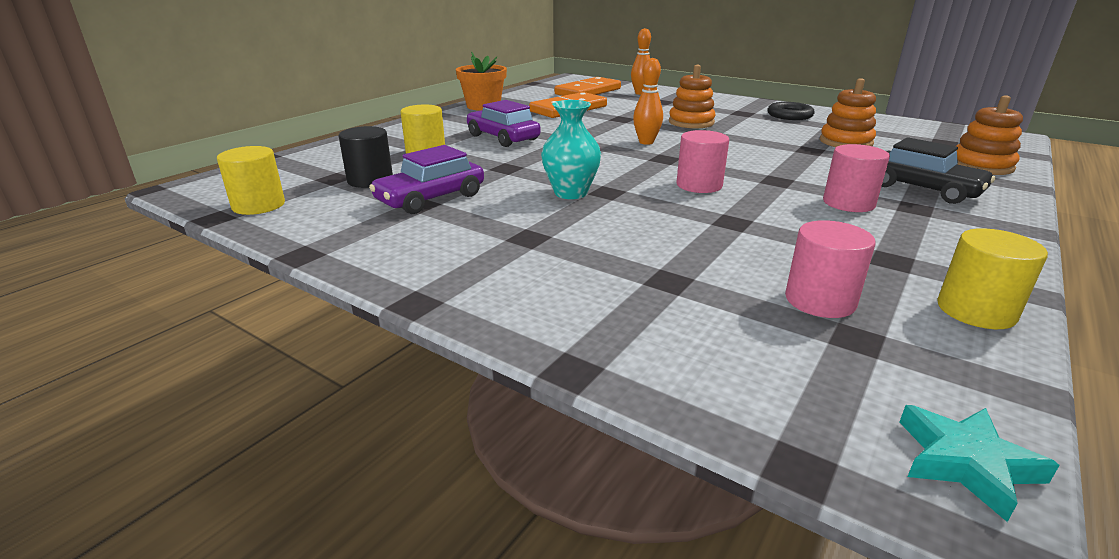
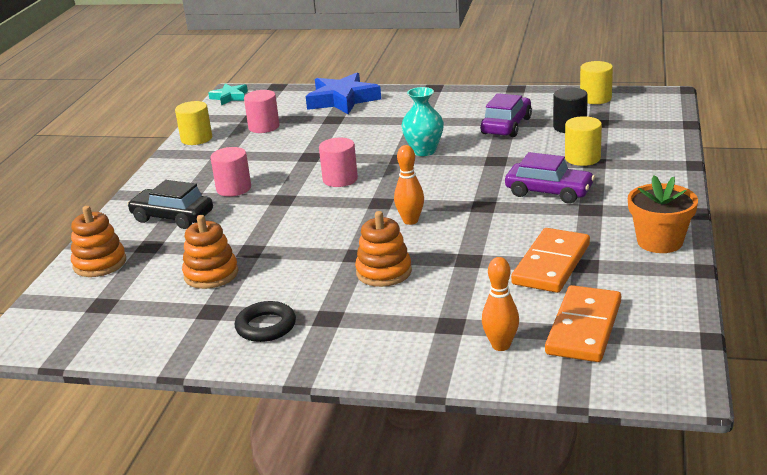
camera: 160 degrees right, 0 degrees up
none -> blue star [306,72,381,114]

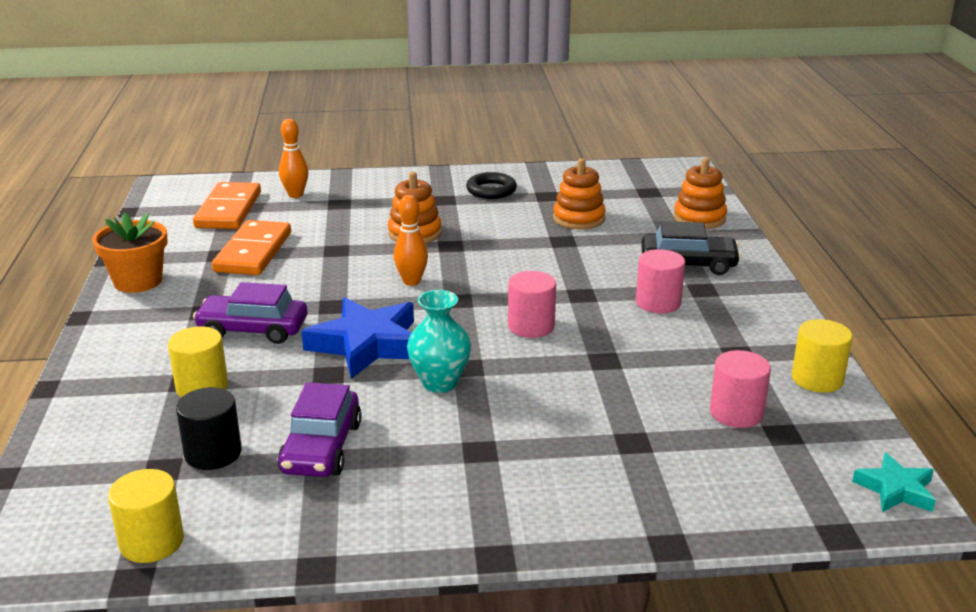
camera: 160 degrees right, 0 degrees up
blue star [306,72,381,114] -> blue star moved to [301,297,414,379]

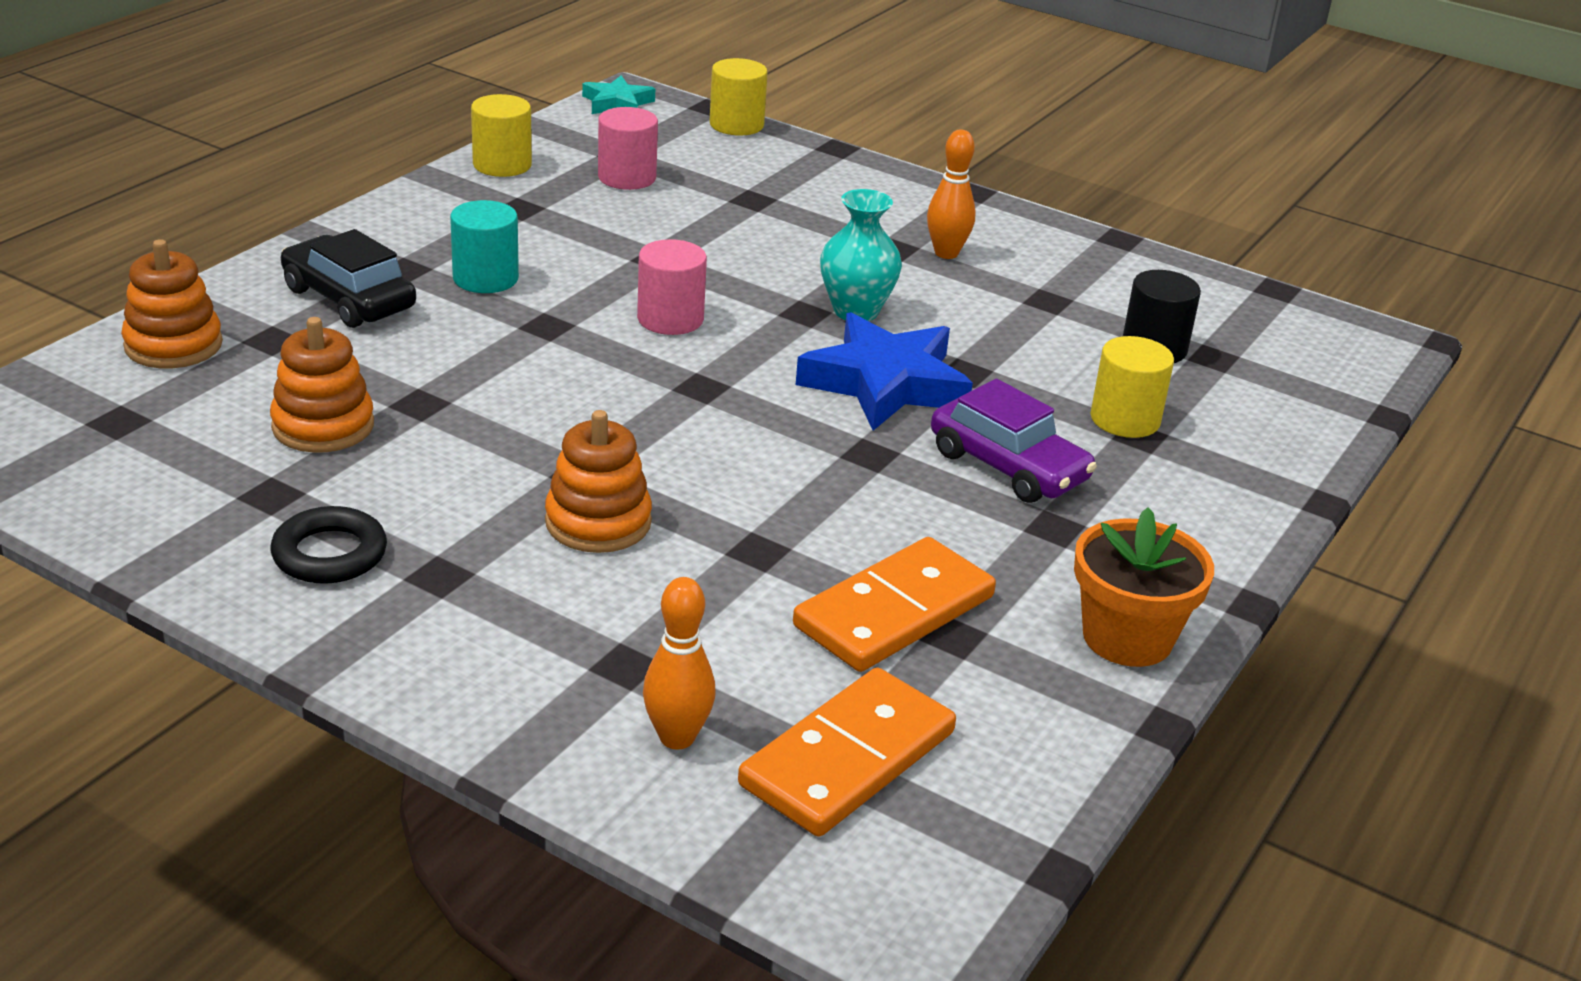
camera: 145 degrees left, 5 degrees up
yellow cylinder [108,469,184,563] -> yellow cylinder moved to [710,58,768,136]
purple car [278,382,362,477] -> none
orange bowling pin [394,195,428,286] -> orange bowling pin moved to [927,130,975,259]
pink cylinder [636,249,685,313] -> turquoise cylinder [450,200,519,293]

